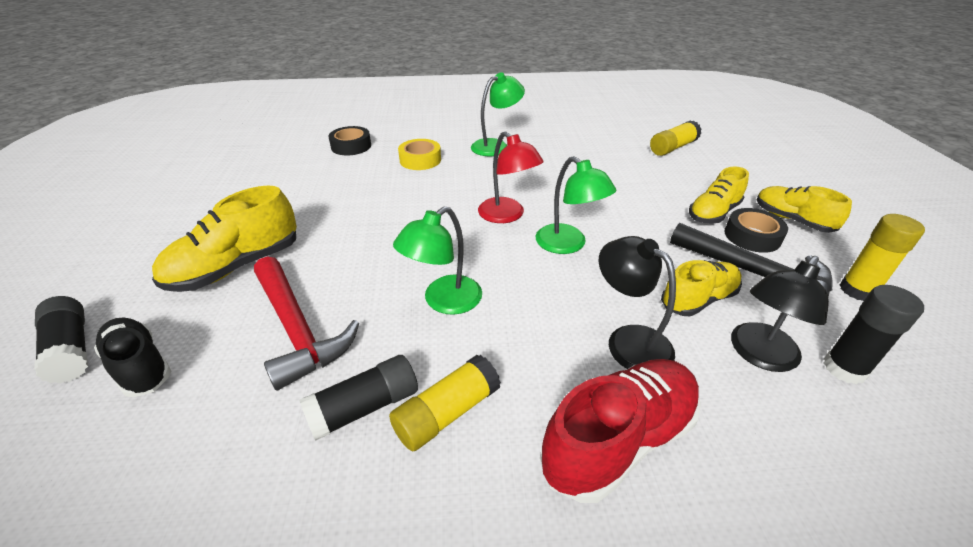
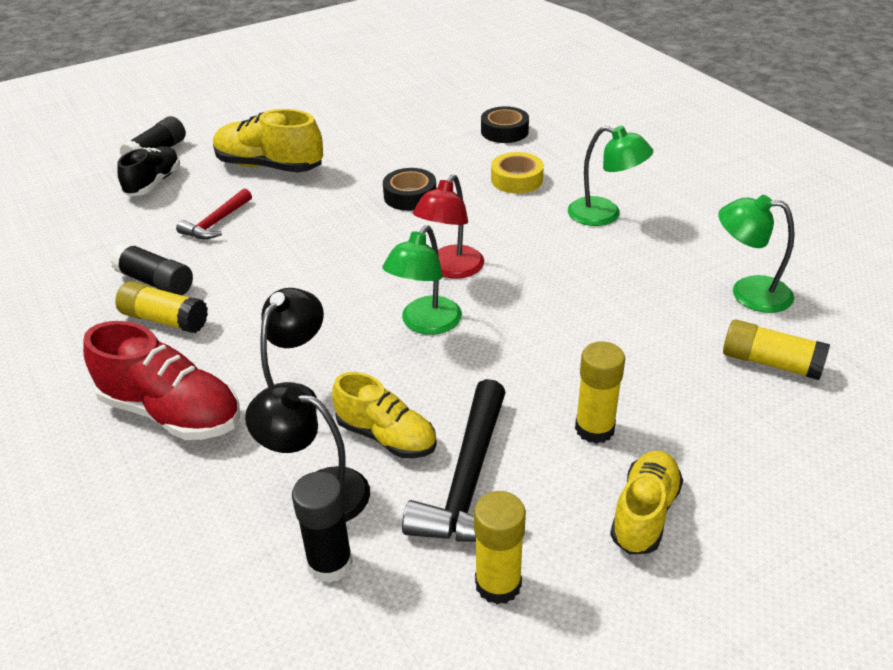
camera: 65 degrees right, 0 degrees up
red hammer [254,256,359,391] -> red hammer [176,188,252,239], size x0.60
green lamp [393,206,482,315] -> green lamp moved to [718,195,795,313]
yellow shoe [689,167,749,224] -> yellow glue stick [575,341,625,444]
black tape [725,208,788,253] -> black tape moved to [383,168,436,211]

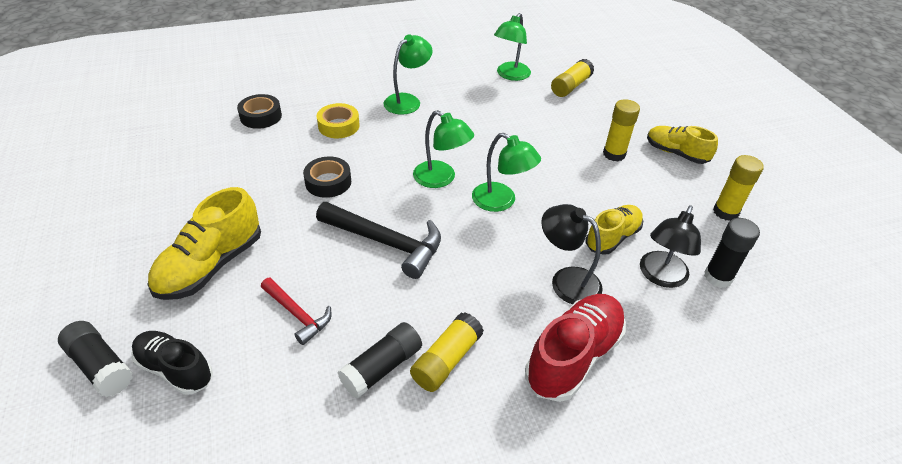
camera: 80 degrees left, 5 degrees up
black hammer [402,379,506,542] -> black hammer moved to [316,202,441,279]
red lamp [413,175,484,279] -> green lamp [413,110,474,188]

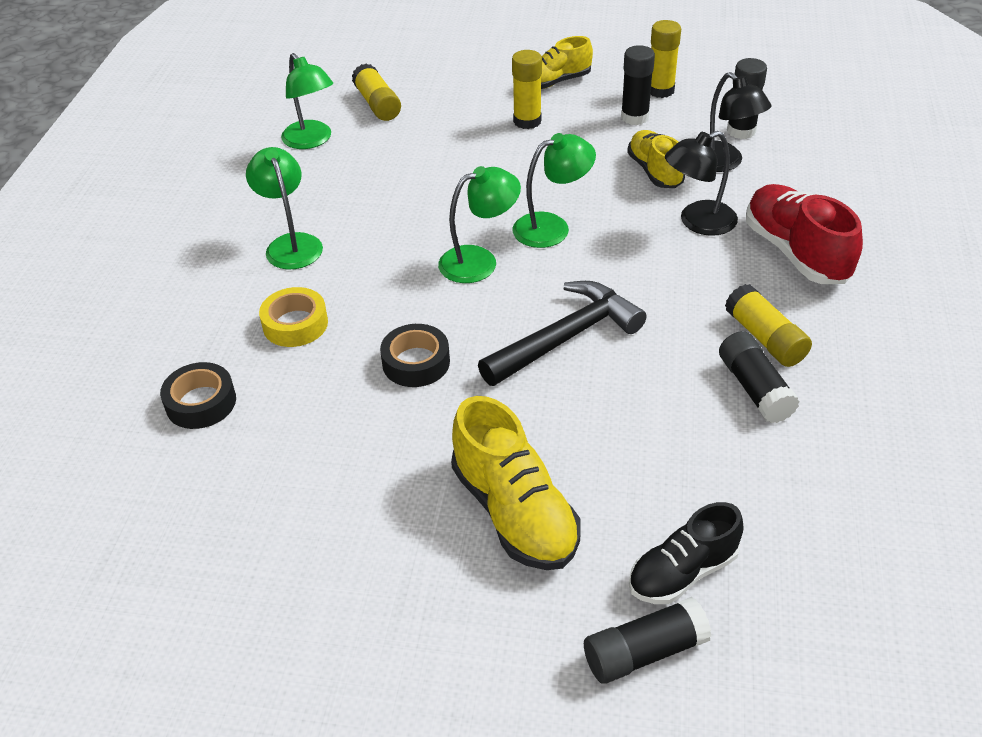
camera: 60 degrees left, 0 degrees up
red hammer [261,278,332,345] -> none
none -> black glue stick [621,45,655,125]

